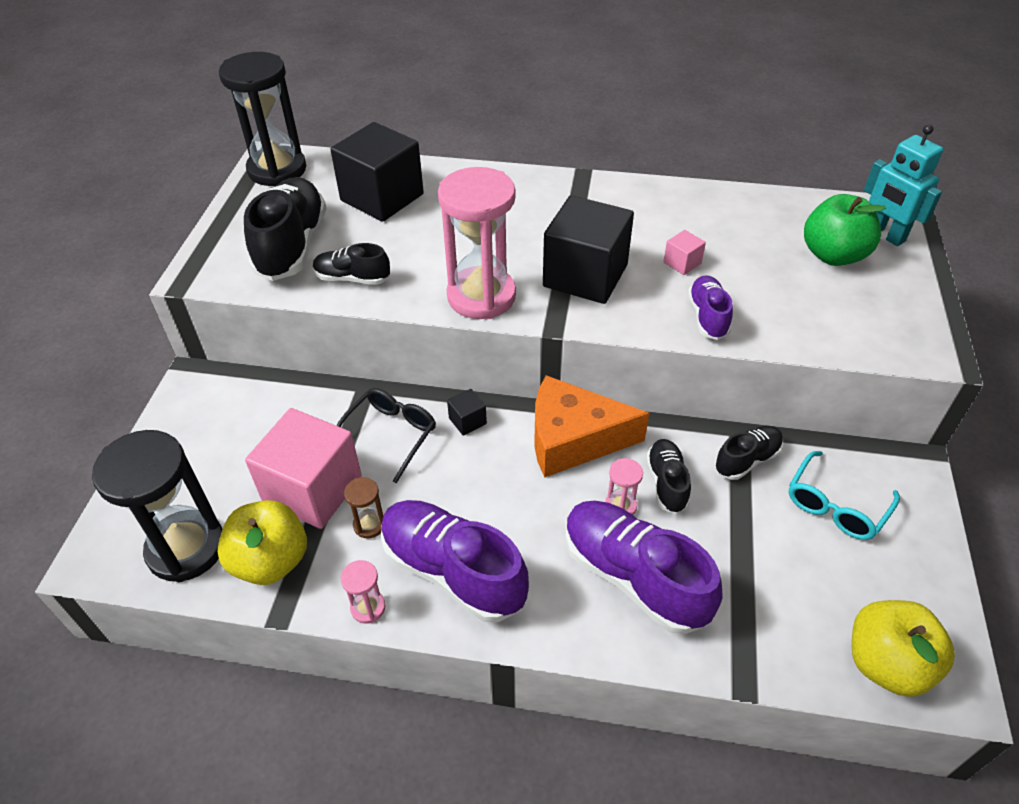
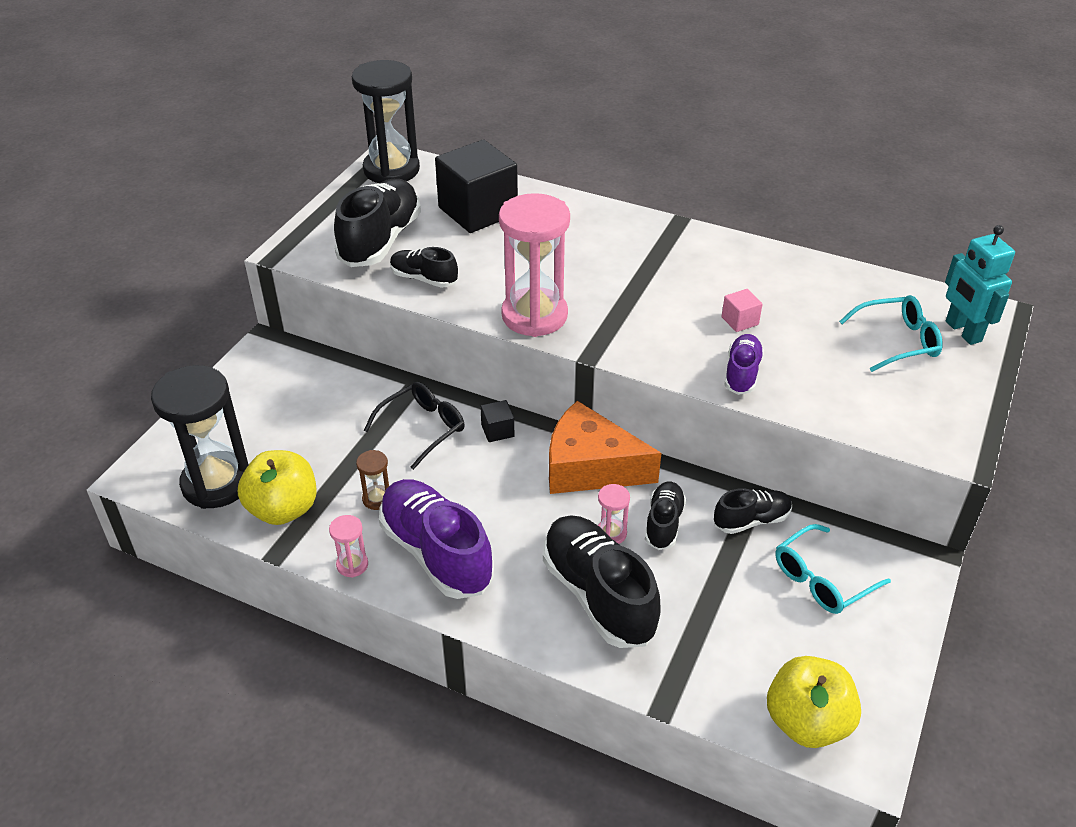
camera: 15 degrees right, 5 degrees down
pink cube [245,408,362,529] -> none
black cube [543,195,634,304] -> none
purple shoe [565,501,723,634] -> black shoe [543,515,661,648]
green apple [804,194,886,266] -> turquoise glasses [839,295,943,372]

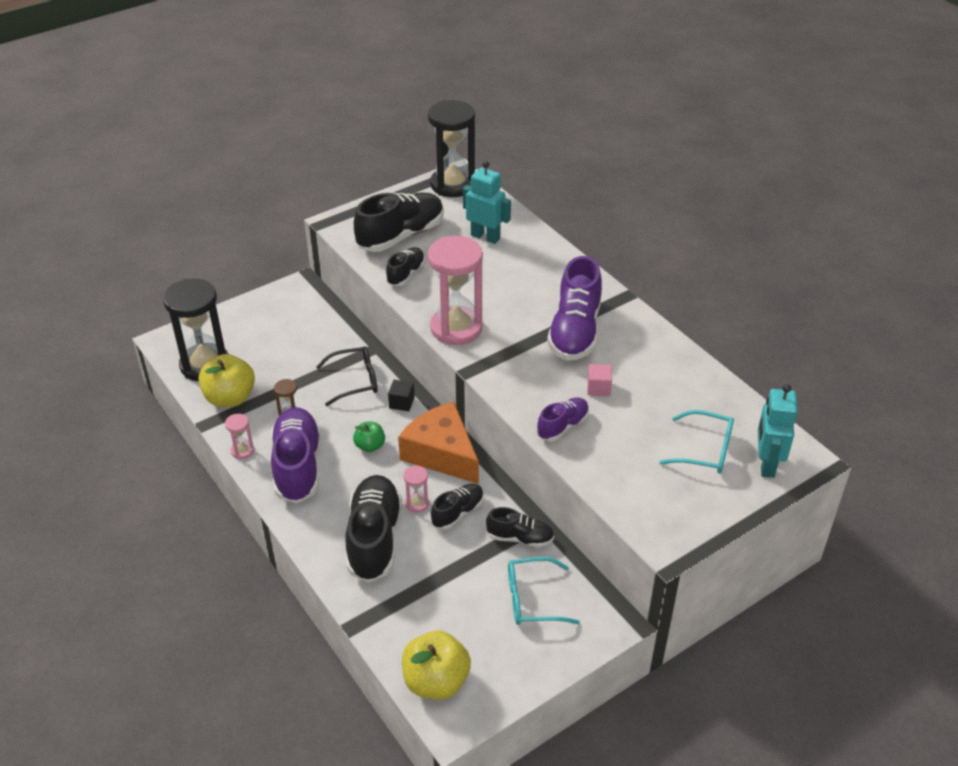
camera: 30 degrees right, 0 degrees up
black shoe [390,247,458,288] -> black shoe turned 60 degrees clockwise [386,247,425,286]
black cube [435,139,518,233] -> turquoise robot [463,161,511,244]
none -> green apple [353,422,385,452]
none -> purple shoe [547,256,602,361]

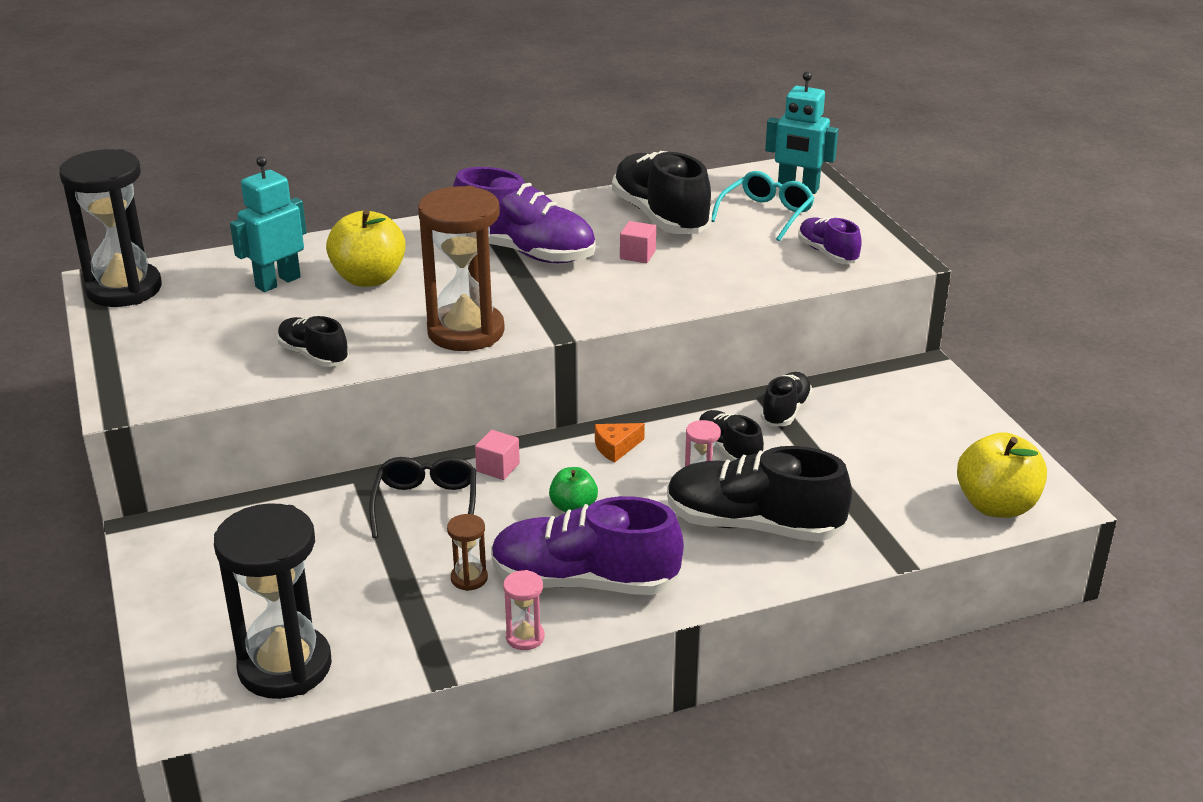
camera: 75 degrees left, 10 degrees down
yellow apple [199,354,255,407] -> yellow apple moved to [326,210,406,287]
black shoe [354,192,444,252] -> black shoe moved to [612,151,712,234]
black cube [388,380,415,411] -> pink cube [475,430,520,480]
orange cheese [398,402,479,484] -> orange cheese [595,423,645,463], size x0.41
pink hourglass [428,236,483,345] -> brown hourglass [418,186,505,351]
turquoise glasses [508,557,580,625] -> none
purple shoe [537,397,589,441] -> purple shoe moved to [798,217,862,264]

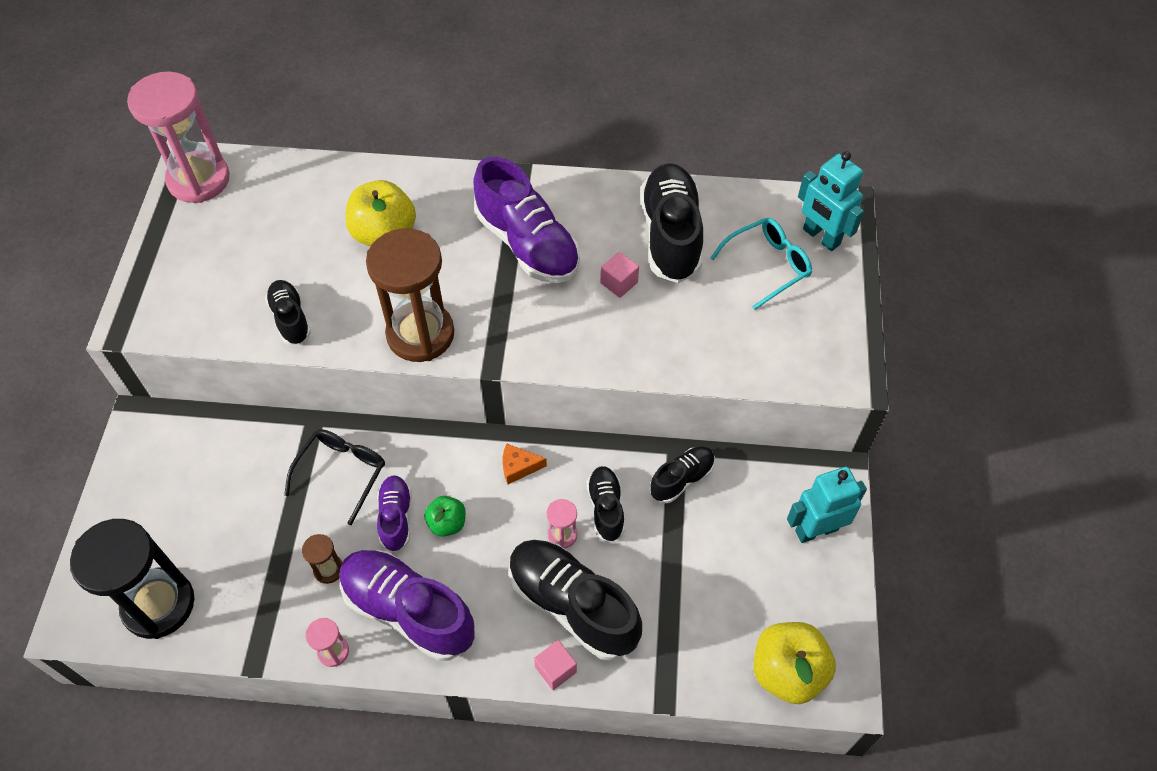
camera: 25 degrees right, 25 degrees up
black hourglass [59,149,162,307] -> pink hourglass [127,72,230,203]
turquoise robot [230,156,307,292] -> turquoise robot moved to [787,467,867,543]
pink cube [475,430,520,480] -> pink cube moved to [534,640,577,690]
purple shoe [798,217,862,264] -> purple shoe moved to [377,475,412,552]

